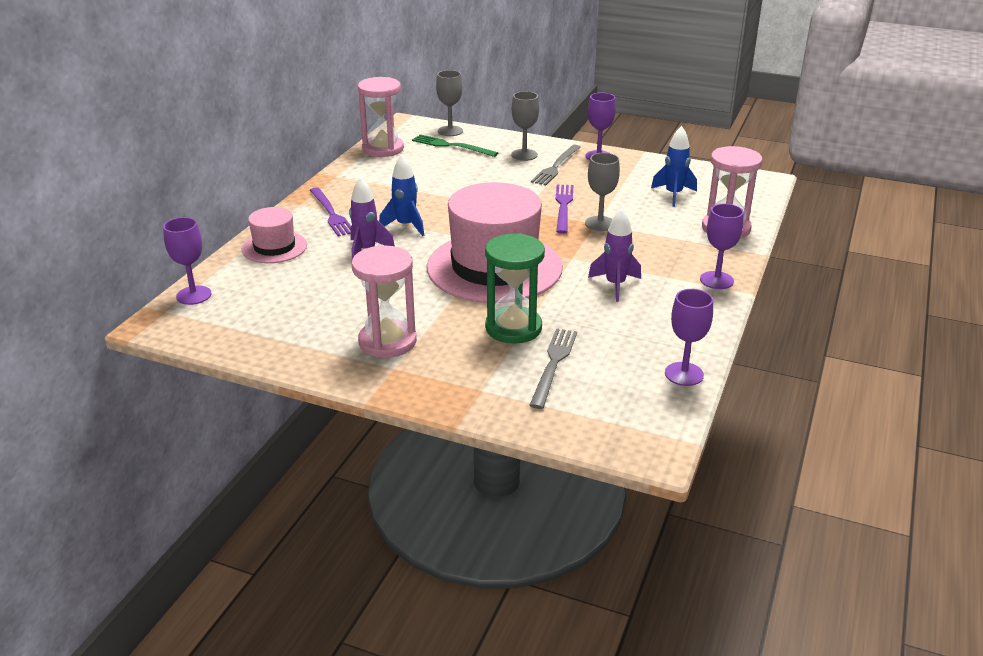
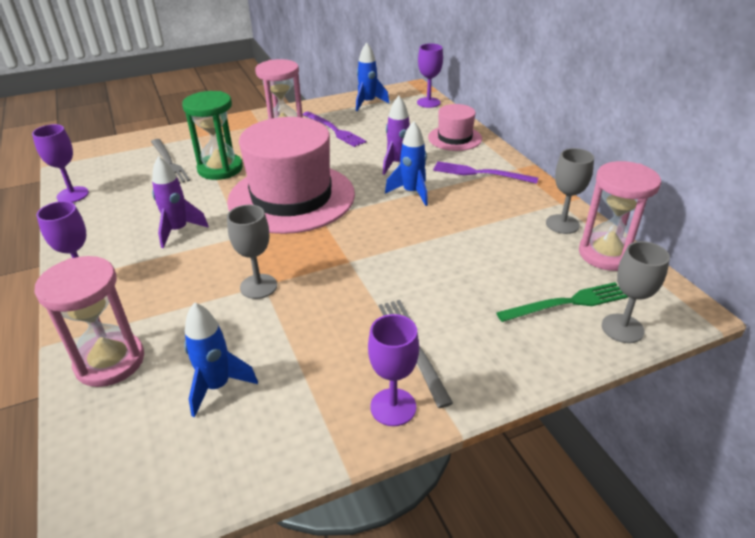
camera: 135 degrees right, 5 degrees up
grey goblet [511,91,539,161] -> grey goblet moved to [546,148,594,234]
purple fork [556,184,574,234] -> purple fork moved to [303,112,367,147]
none -> blue rocket [356,42,389,111]

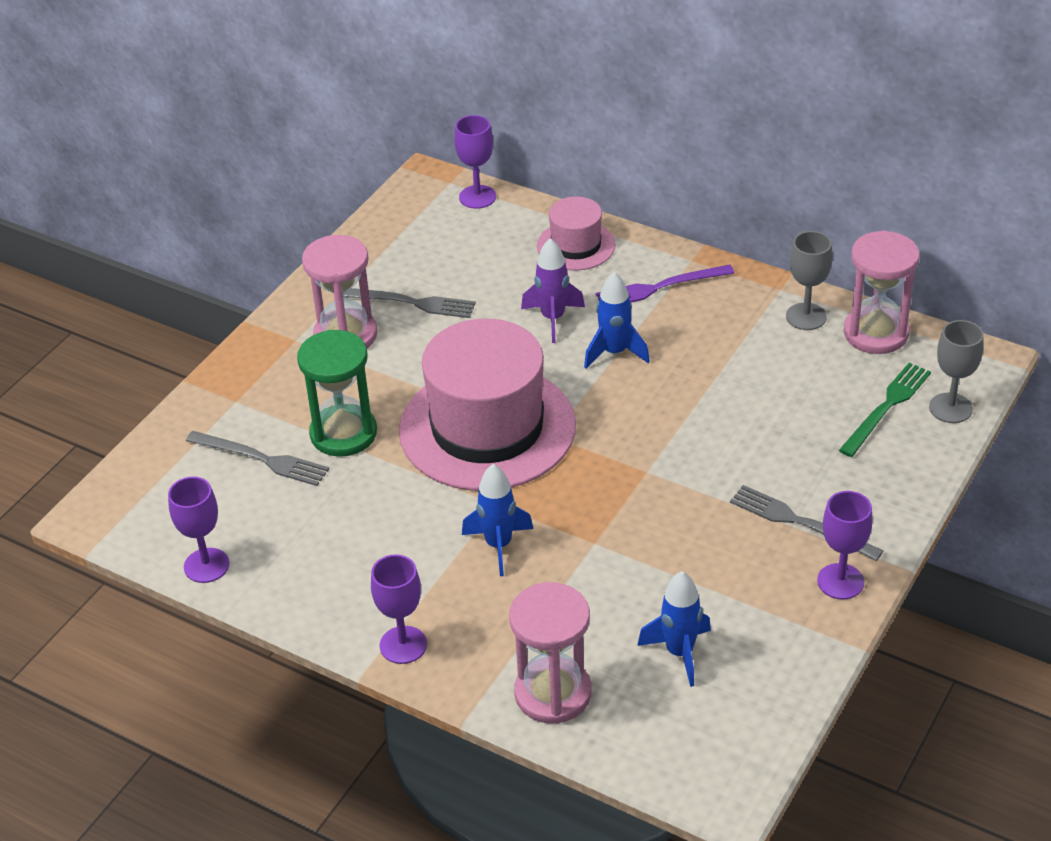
camera: 35 degrees left, 5 degrees up
purple rocket [152,156,209,248] -> none
grey goblet [227,205,277,299] -> none
purple fork [303,112,367,147] -> grey fork [345,288,476,318]
blue rocket [356,42,389,111] -> blue rocket moved to [462,464,533,576]

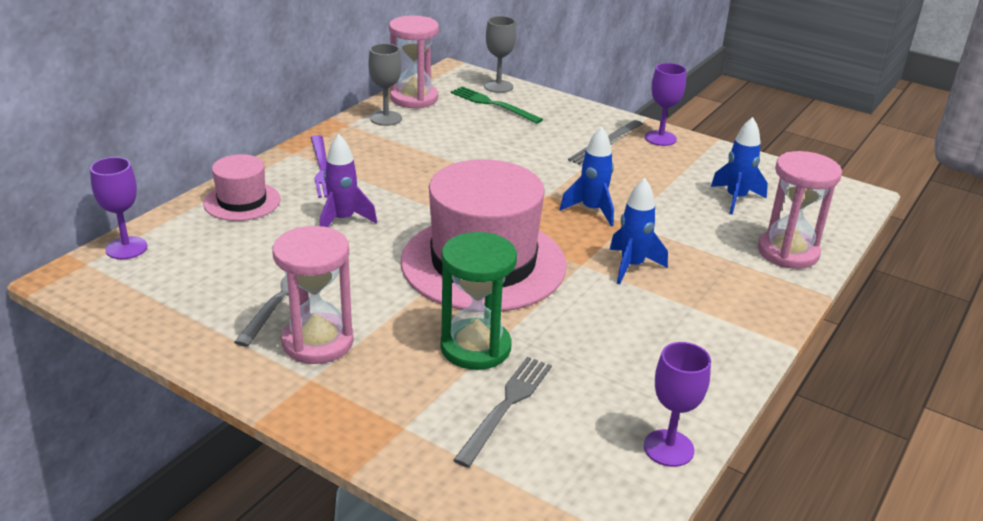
camera: 90 degrees left, 10 degrees down
purple goblet [371,554,427,664] -> none
blue rocket [584,272,650,369] -> blue rocket moved to [560,127,614,226]

